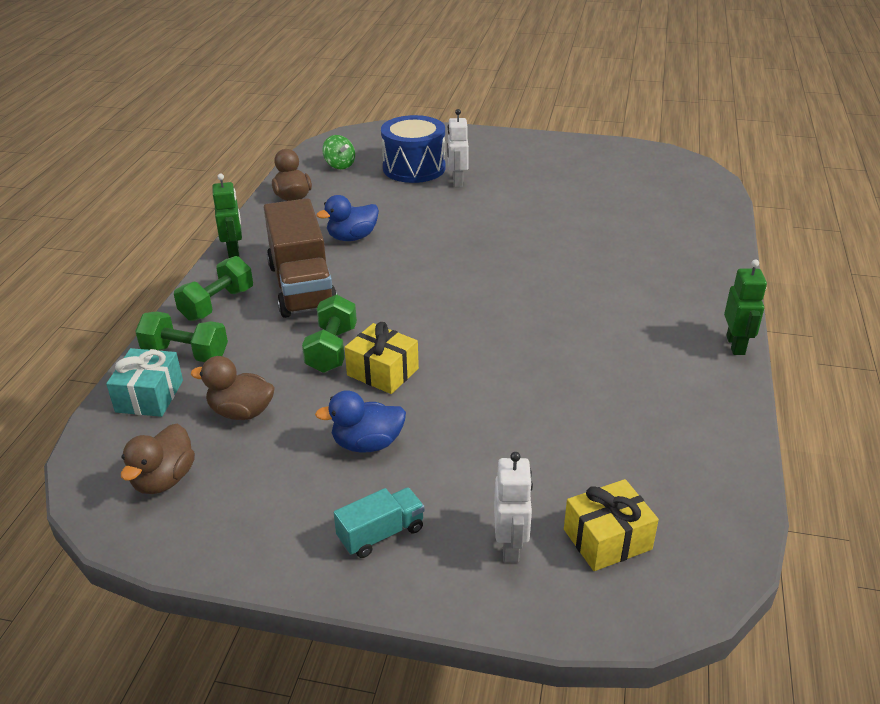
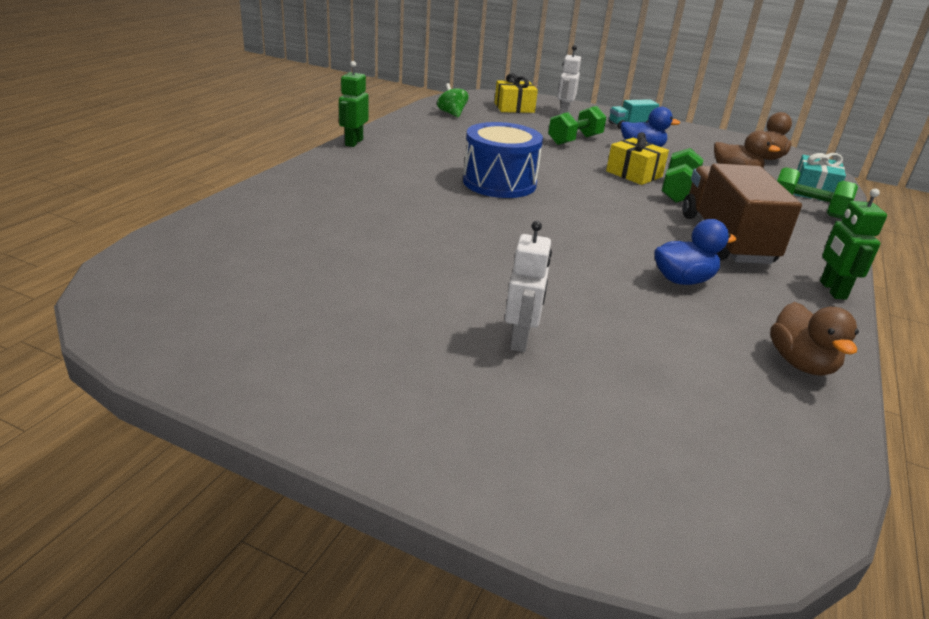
camera: 170 degrees left, 5 degrees down
green dumbbell [174,256,253,321] -> green dumbbell moved to [548,106,606,145]
green spinning top [322,135,355,169] -> green spinning top moved to [437,83,468,118]
blue drum [381,115,446,183] -> blue drum moved to [463,122,543,198]

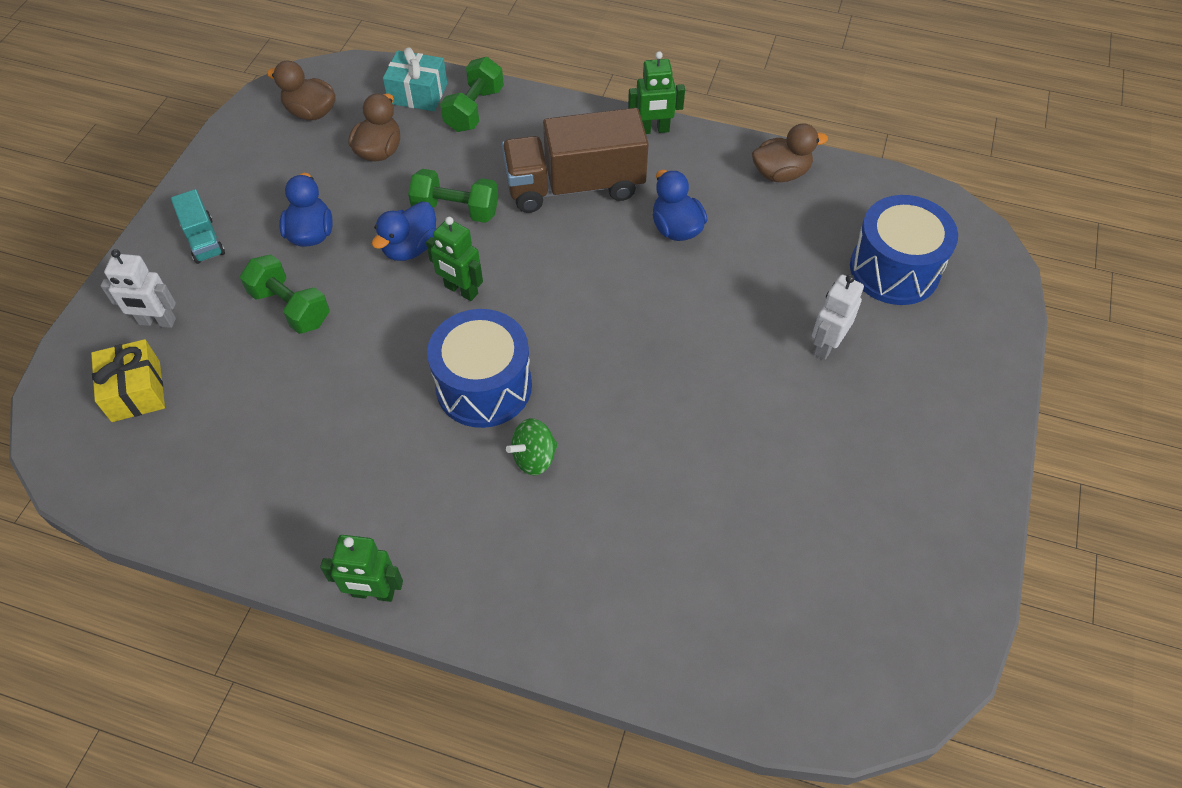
camera: 95 degrees left, 25 degrees up
green spinning top [437,83,468,118] -> green spinning top moved to [506,418,558,475]
white robot [505,221,552,352] -> white robot turned 60 degrees counterclockwise [812,274,864,360]
yellow gift [606,132,669,185] -> blue duck [372,202,436,261]
none -> green robot [426,217,483,301]
none -> blue drum [850,195,958,305]

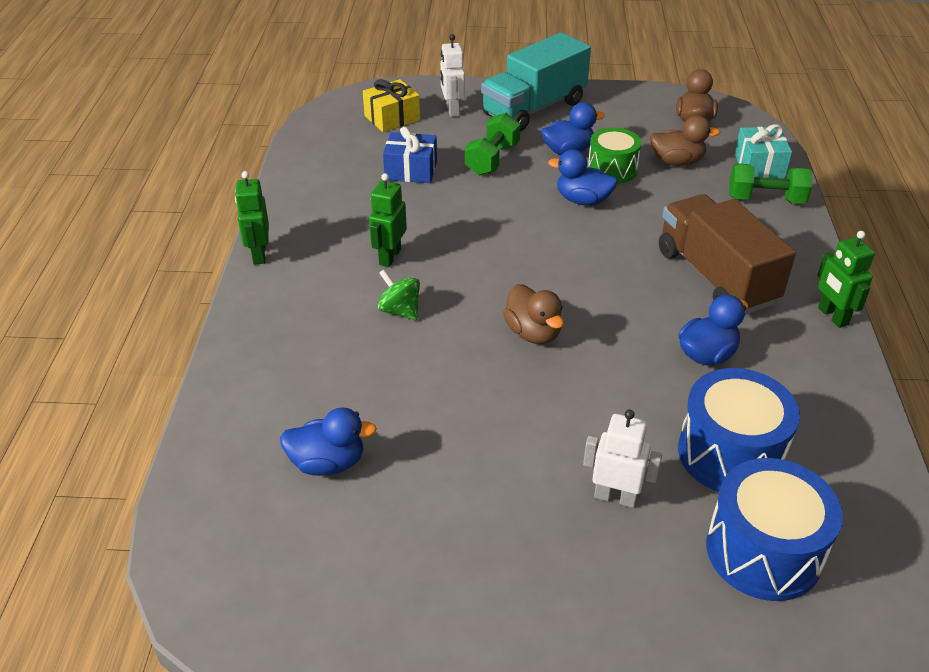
camera: 75 degrees right, 15 degrees down
turquoise truck [171,189,225,264] -> turquoise truck [481,32,591,131], size x2.05
green dumbbell [408,169,498,223] -> none
green robot [426,217,483,301] -> green robot moved to [369,173,407,267]
blue drum [427,309,532,428] -> blue drum moved to [678,368,800,492]
brown duck [752,123,828,182] -> brown duck moved to [503,284,564,344]
none -> blue duck [280,407,377,476]
none -> blue gift [383,127,437,183]
none -> green drum [588,127,641,184]

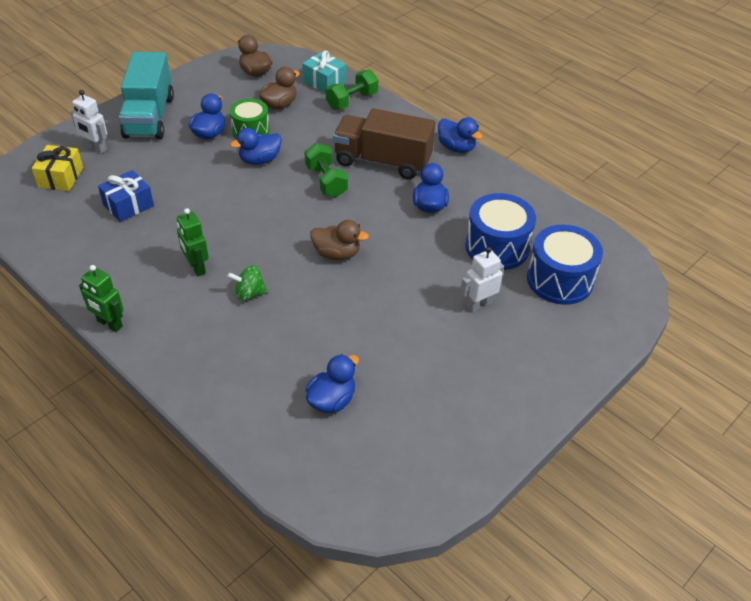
camera: 50 degrees left, 5 degrees up
green dumbbell [465,113,521,176] -> green dumbbell moved to [305,143,348,197]
green robot [817,231,875,328] -> blue duck [438,117,483,153]

